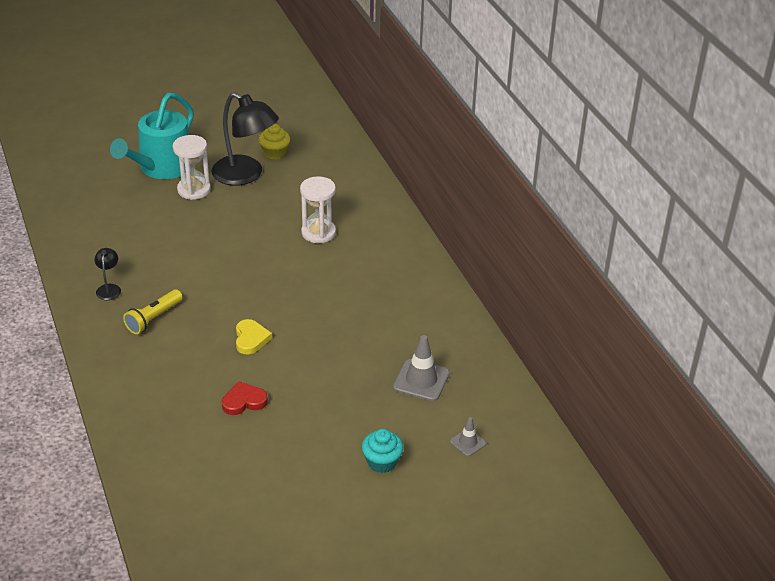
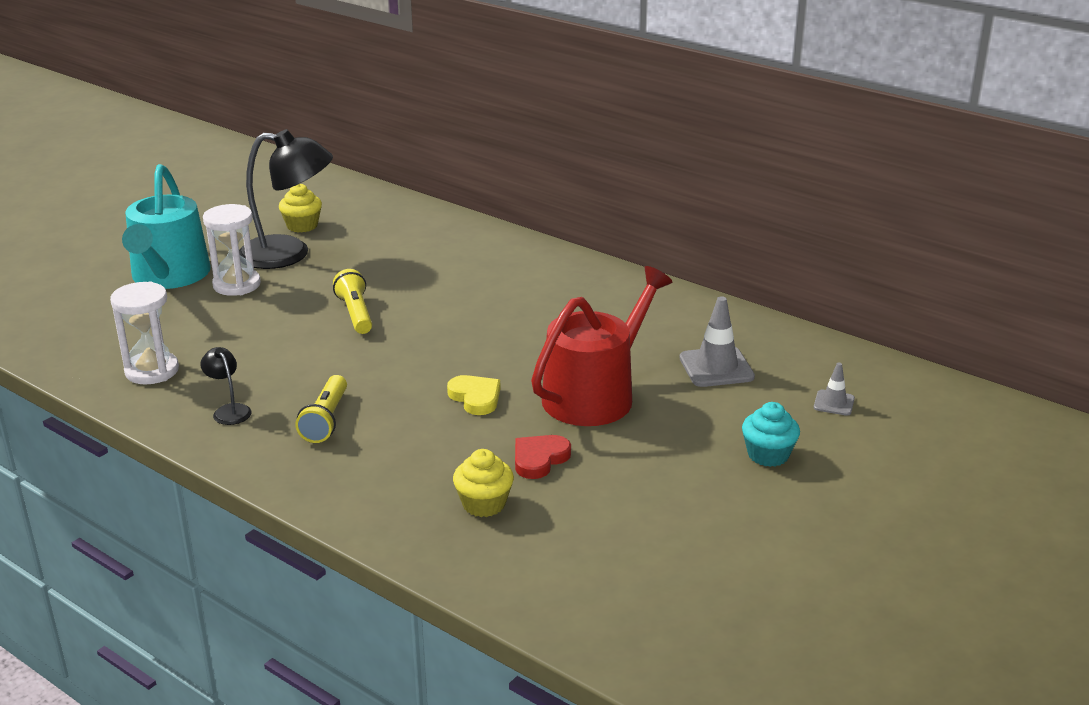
camera: 30 degrees left, 10 degrees down
white hourglass [300,176,336,243] -> white hourglass moved to [110,281,179,384]
none -> yellow flashlight [333,269,372,334]
none -> yellow cupcake [453,449,514,517]
none -> red watering can [531,266,673,426]

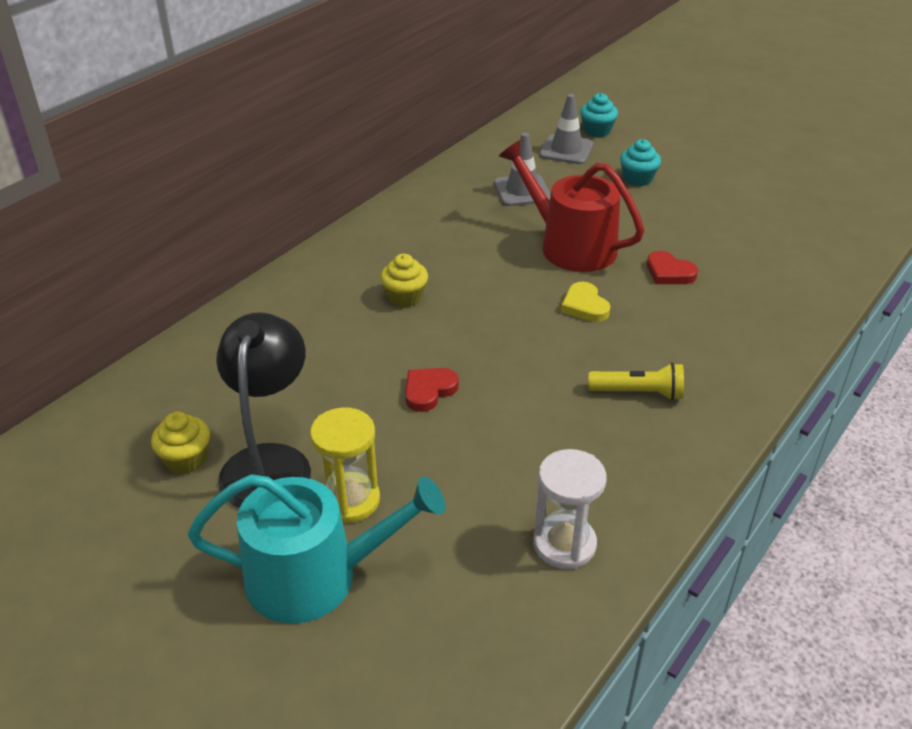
camera: 90 degrees left, 10 degrees up
black lamp [200,347,251,425] -> none
white hourglass [203,204,261,296] -> yellow hourglass [310,407,380,524]
yellow flashlight [333,269,372,334] -> red heart [405,368,459,412]
yellow heart [447,375,500,415] -> yellow heart turned 75 degrees counterclockwise [561,282,610,322]
yellow cupcake [453,449,514,517] -> yellow cupcake moved to [380,254,428,307]
grey traffic cone [814,363,855,416] -> grey traffic cone [539,94,593,164], size x1.78
none -> turquoise cupcake [580,93,618,137]

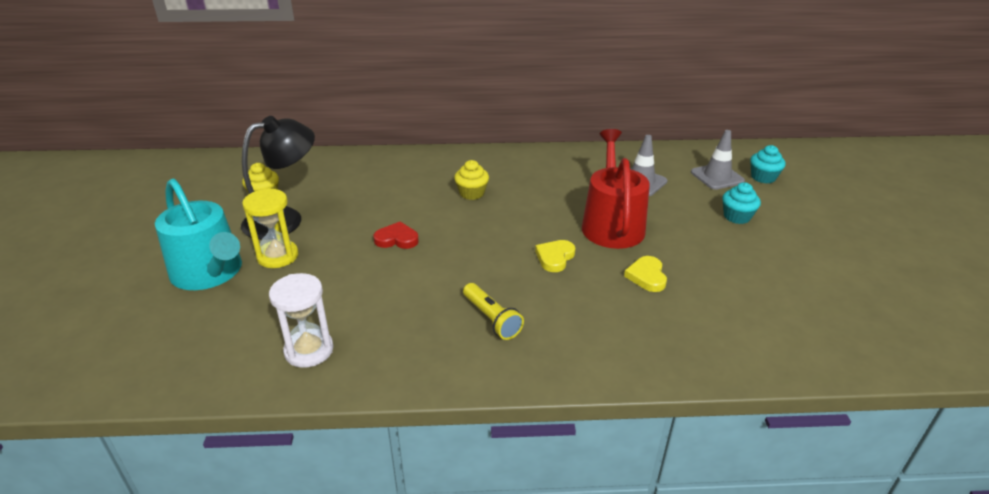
camera: 50 degrees right, 5 degrees down
red heart [647,251,698,284] -> yellow heart [624,256,667,292]

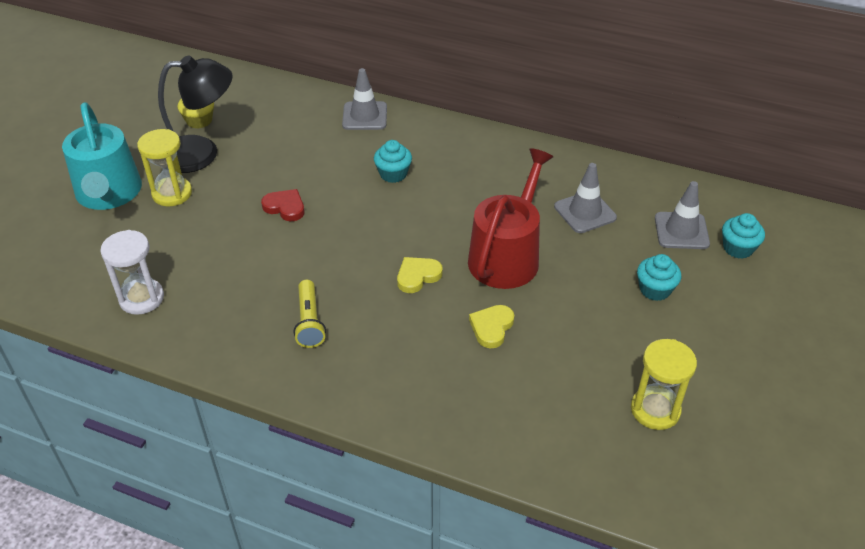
camera: 25 degrees right, 10 degrees up
yellow cupcake [454,160,489,200] -> turquoise cupcake [374,140,412,183]
none -> grey traffic cone [342,68,387,130]
none -> yellow hourglass [631,339,697,430]

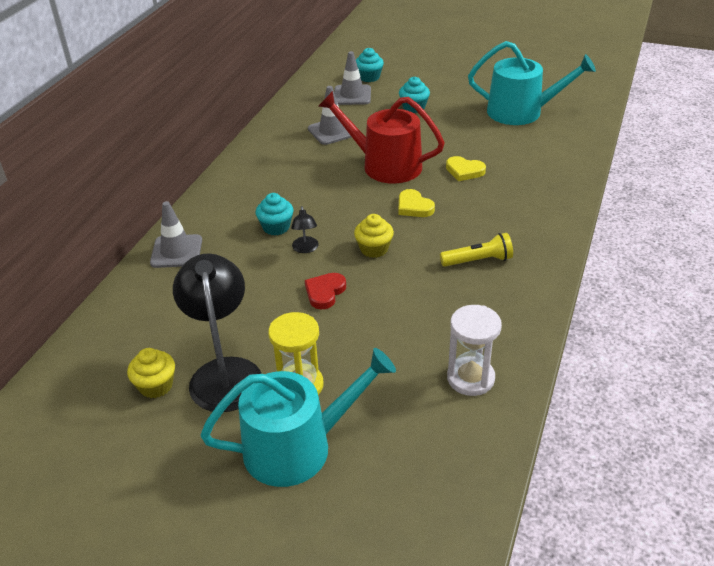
camera: 90 degrees left, 5 degrees down
yellow hourglass [631,339,697,430] -> turquoise watering can [468,41,596,125]
none -> black lamp [291,206,319,253]
none -> yellow cupcake [354,214,394,258]

